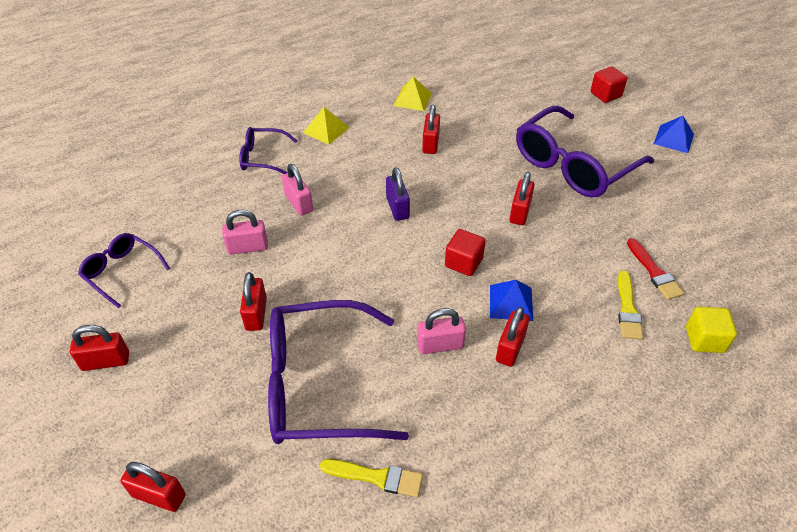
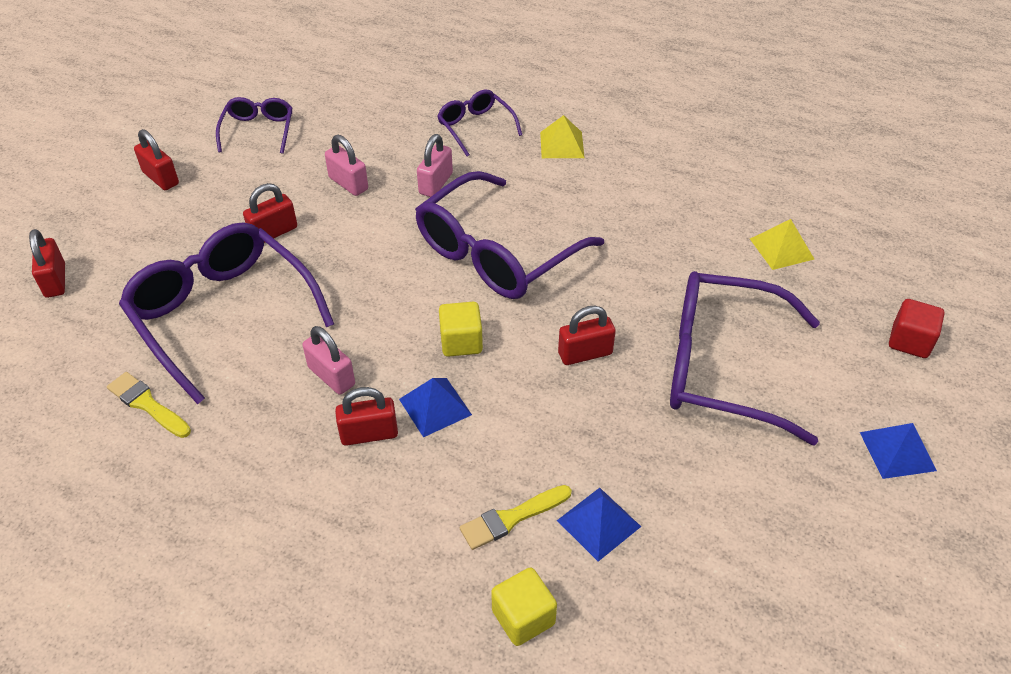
camera: 55 degrees right, 0 degrees up
yellow brush [320,459,423,497] -> yellow brush turned 150 degrees clockwise [107,372,191,438]
purple padlock [386,168,410,221] -> purple glasses [415,171,604,299]
yellow pyramid [393,76,432,111] -> yellow pyramid moved to [750,219,814,270]
red padlock [422,105,440,154] -> none
red cube [445,229,486,276] -> yellow cube [439,302,483,357]
red brush [627,238,684,300] -> blue pyramid [557,488,641,562]

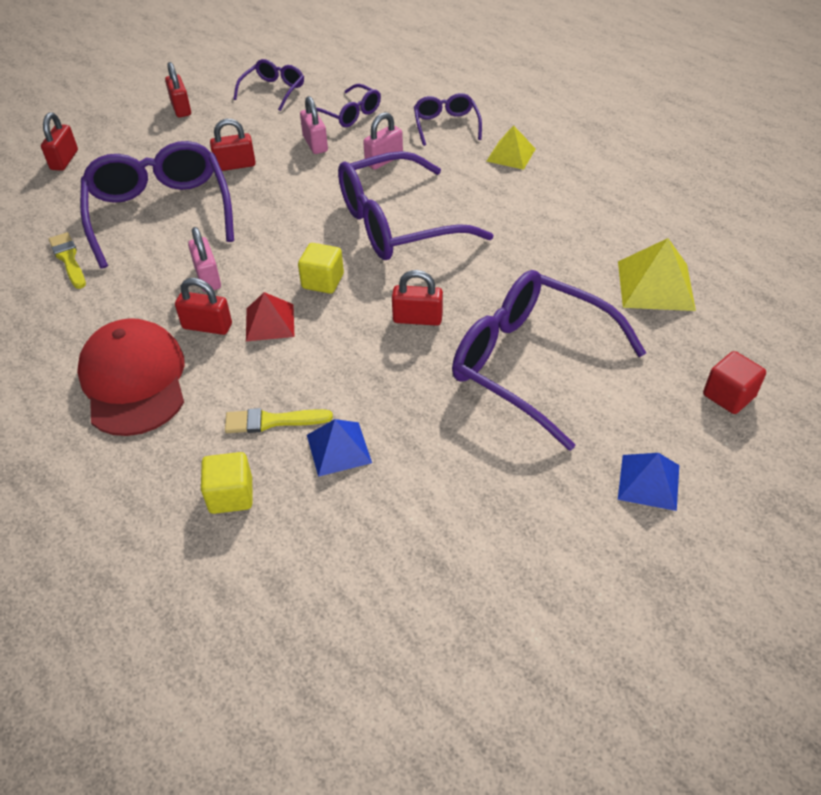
camera: 25 degrees right, 0 degrees up
blue pyramid [399,378,472,437] -> red pyramid [246,292,295,341]
yellow pyramid [750,219,814,270] -> yellow pyramid [618,238,696,311], size x1.51
none -> red cap [77,318,184,436]
none -> purple glasses [316,84,381,127]

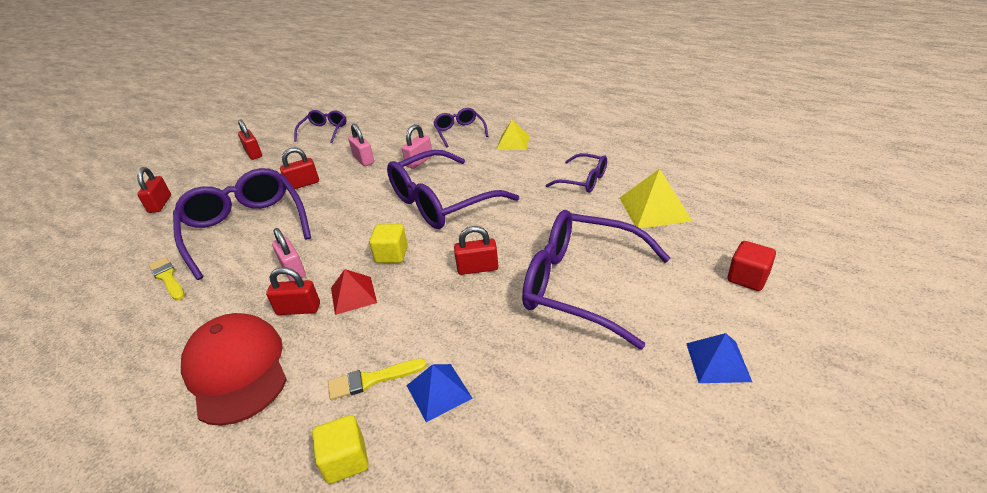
camera: 10 degrees left, 10 degrees down
purple glasses [316,84,381,127] -> purple glasses moved to [545,153,607,193]

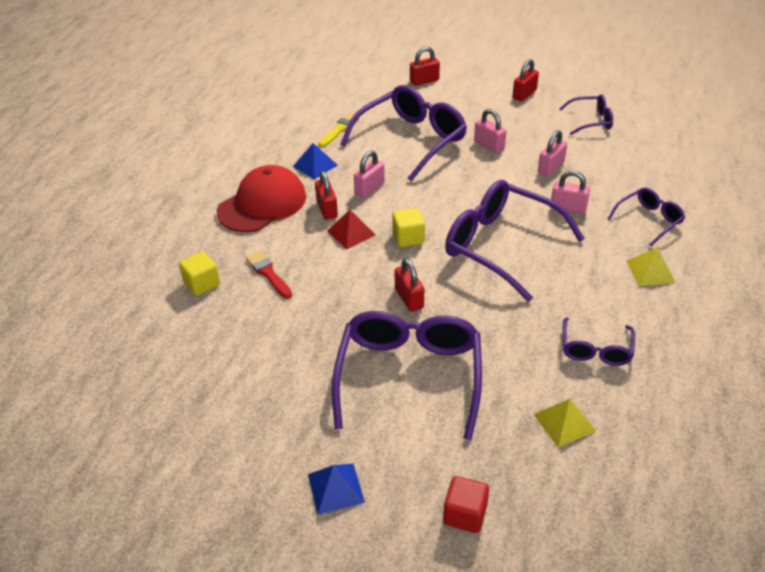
camera: 70 degrees right, 5 degrees up
red padlock [280,148,319,189] -> pink padlock [474,109,506,153]
yellow brush [328,359,427,400] -> red brush [246,251,292,299]
blue pyramid [406,364,473,422] -> blue pyramid moved to [293,143,337,179]
yellow pyramid [620,169,692,229] -> yellow pyramid [534,399,596,448], size x0.66

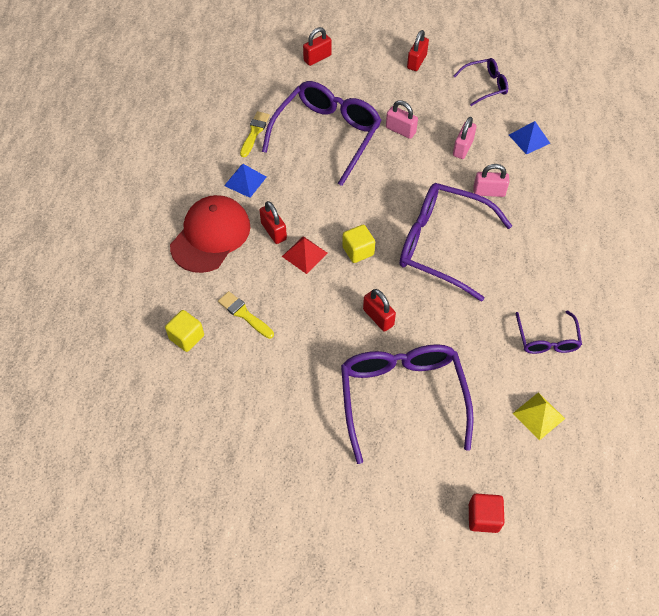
camera: 15 degrees left, 15 degrees up
red brush [246,251,292,299] -> yellow brush [218,291,274,339]
blue pyramid [308,463,365,515] -> blue pyramid moved to [509,121,551,155]
pink padlock [354,151,385,198] -> none
purple glasses [608,188,685,246] -> none
yellow pyramid [627,247,676,286] -> none

